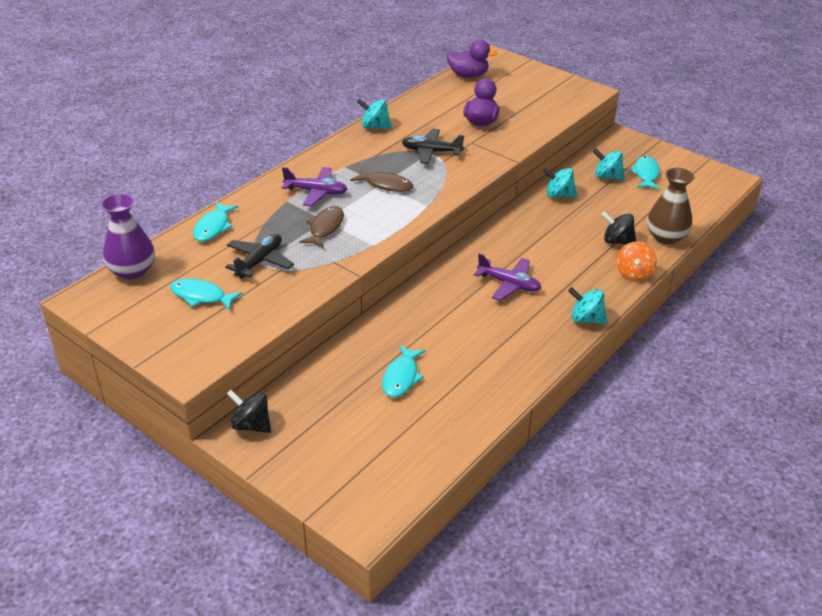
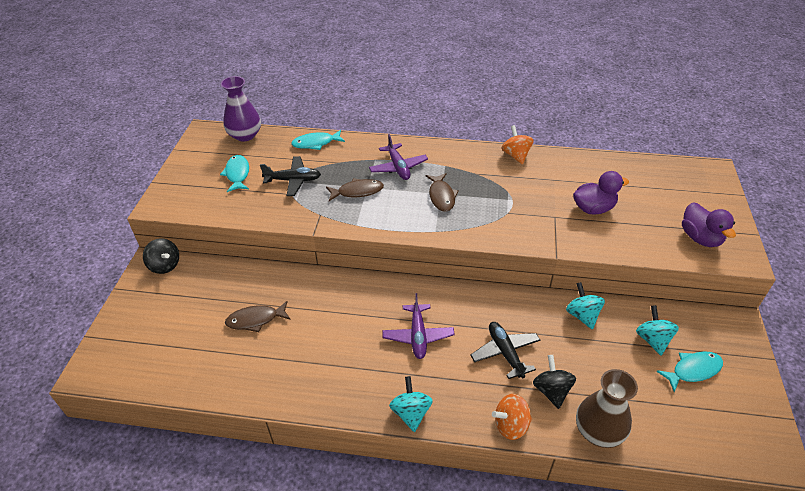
camera: 60 degrees right, 5 degrees up
black spinning top [227,390,271,433] -> black spinning top turned 135 degrees clockwise [143,238,179,274]
turquoise spinning top [357,99,392,129] -> orange spinning top [502,125,534,164]
turquoise fish [382,345,425,397] -> brown fish [225,301,291,332]
black plane [402,129,464,164] -> black plane moved to [470,322,540,379]
purple duck [446,40,498,78] -> purple duck moved to [682,202,736,247]

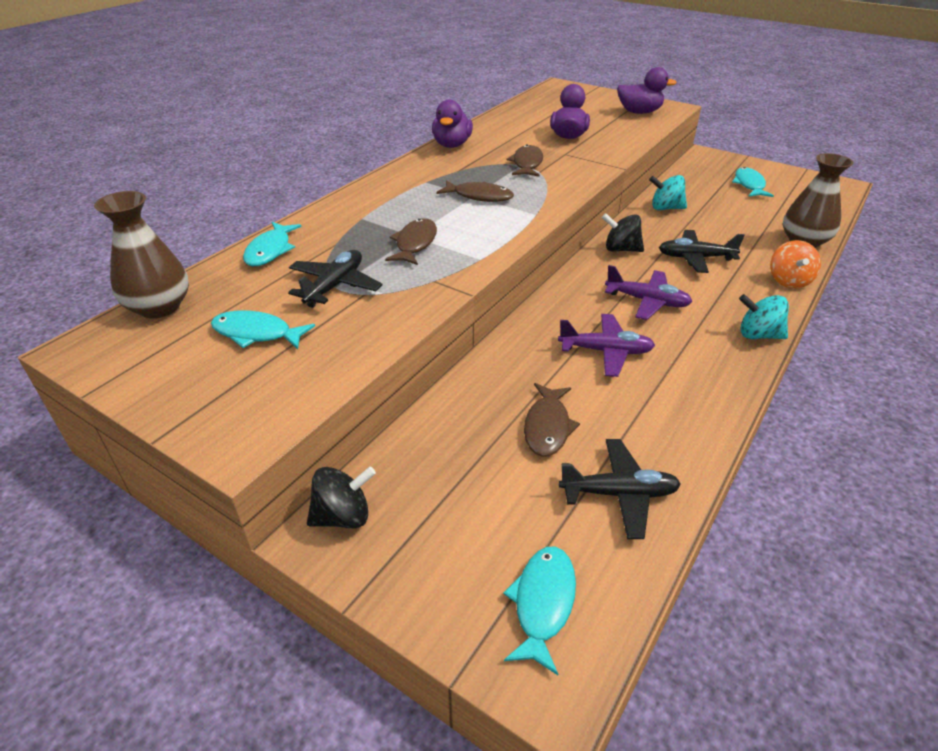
camera: 65 degrees left, 5 degrees down
purple vase [221,76,261,141] -> brown vase [94,191,189,318]
purple plane [369,134,428,180] -> purple plane moved to [558,314,655,377]
orange spinning top [502,125,534,164] -> purple duck [432,100,473,148]
black spinning top [533,355,576,409] -> black spinning top moved to [602,213,644,252]
turquoise spinning top [636,305,679,355] -> none
none -> turquoise fish [503,547,576,675]
none -> brown fish [507,145,543,177]
none -> black plane [559,439,681,539]

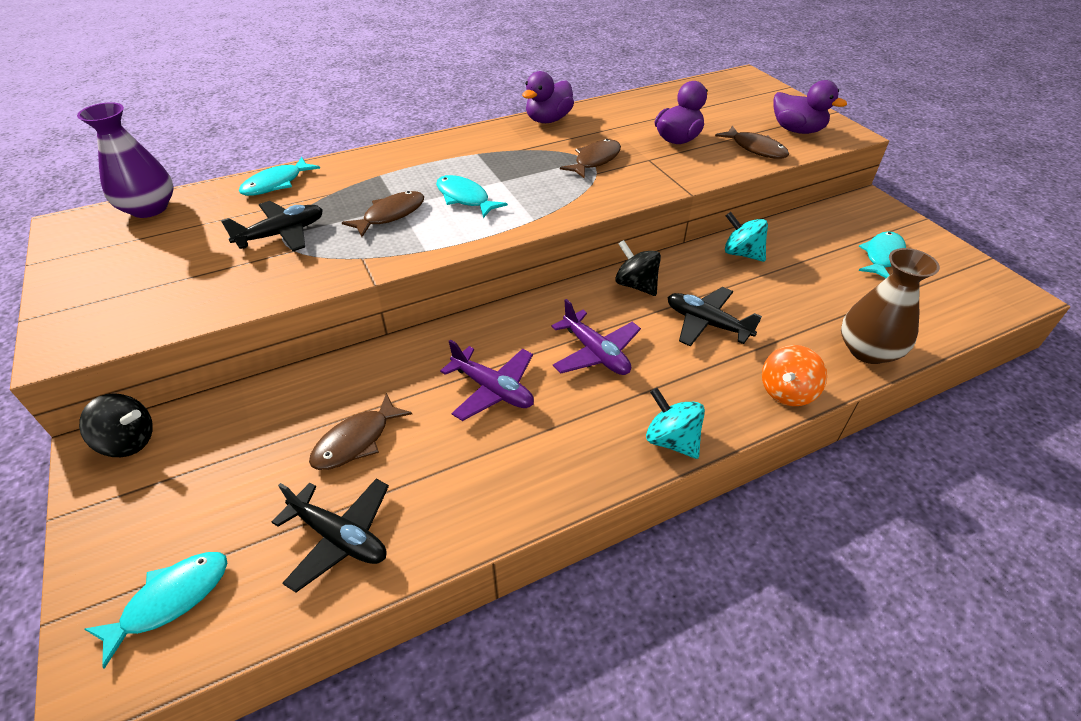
camera: 30 degrees right, 5 degrees up
brown vase [94,191,189,318] -> purple vase [77,102,174,218]
turquoise fish [211,311,315,349] -> turquoise fish moved to [436,175,508,218]
brown fish [436,180,514,202] -> brown fish moved to [715,126,789,159]

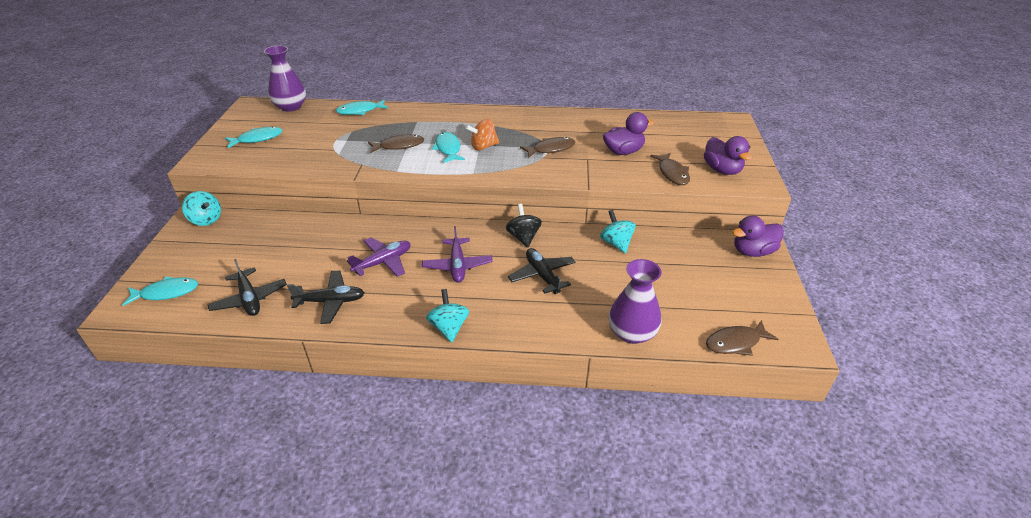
camera: 30 degrees right, 5 degrees down
black spinning top [79,393,153,457] -> turquoise spinning top [182,191,221,226]
black plane [221,201,323,251] -> black plane moved to [287,270,364,324]
brown fish [309,393,412,470] -> brown fish moved to [706,320,778,356]
purple plane [440,339,534,421] -> purple plane turned 105 degrees counterclockwise [347,237,411,277]
purple duck [522,71,574,123] -> purple duck moved to [732,215,784,257]
orange spinning top [762,345,827,406] -> orange spinning top moved to [465,119,499,150]
brown vase [841,248,940,364] -> purple vase [609,259,662,344]
turquoise fish [858,231,906,278] -> turquoise fish moved to [225,126,282,148]

